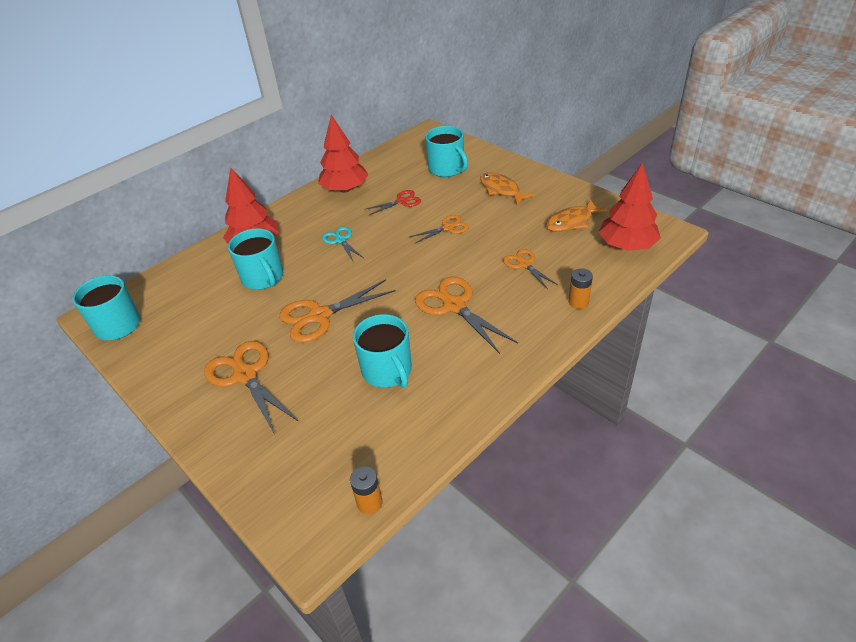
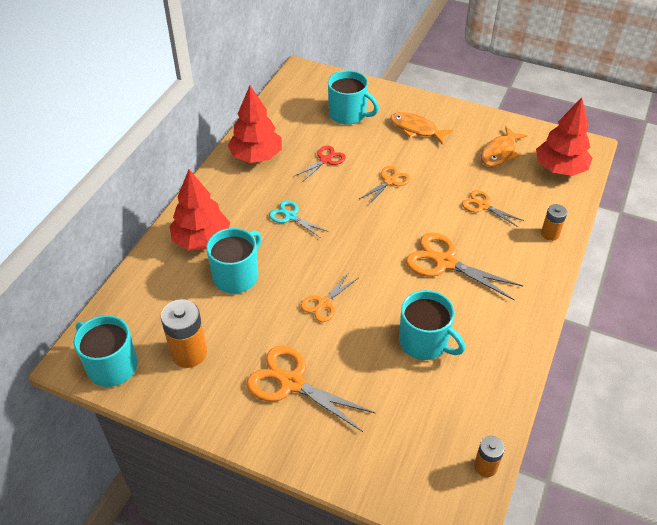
camera: 25 degrees left, 5 degrees up
turquoise mug [228,228,283,290] -> turquoise mug turned 90 degrees counterclockwise [206,228,262,293]
orange scissors [279,280,396,343] -> orange scissors [301,272,358,322], size x0.58
none -> orange battery [161,299,207,368]

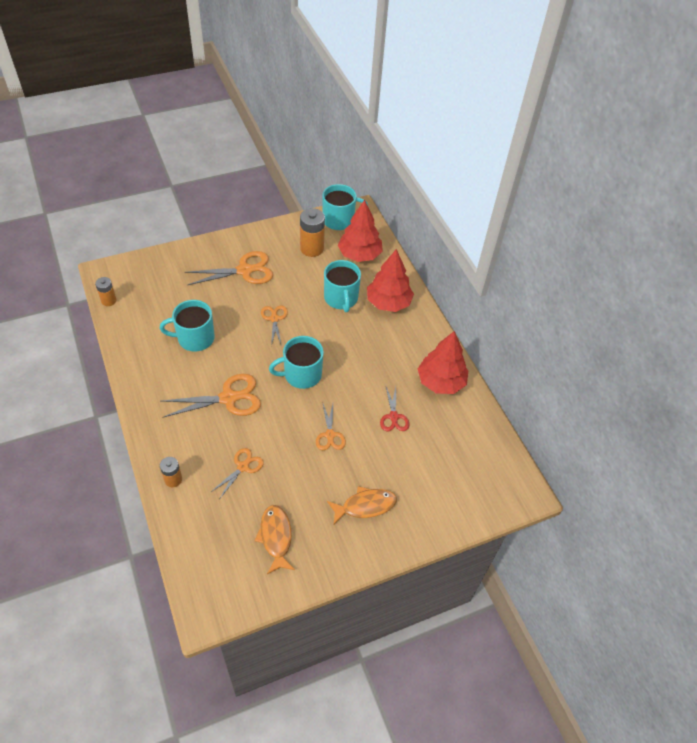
camera: 130 degrees right, 5 degrees up
turquoise scissors [269,200,328,238] -> none
turquoise mug [328,70,379,125] -> turquoise mug moved to [269,336,324,389]
orange scissors [462,190,524,227] -> orange scissors turned 45 degrees counterclockwise [211,448,264,498]
red tree [536,97,592,176] -> red tree moved to [338,200,383,262]

